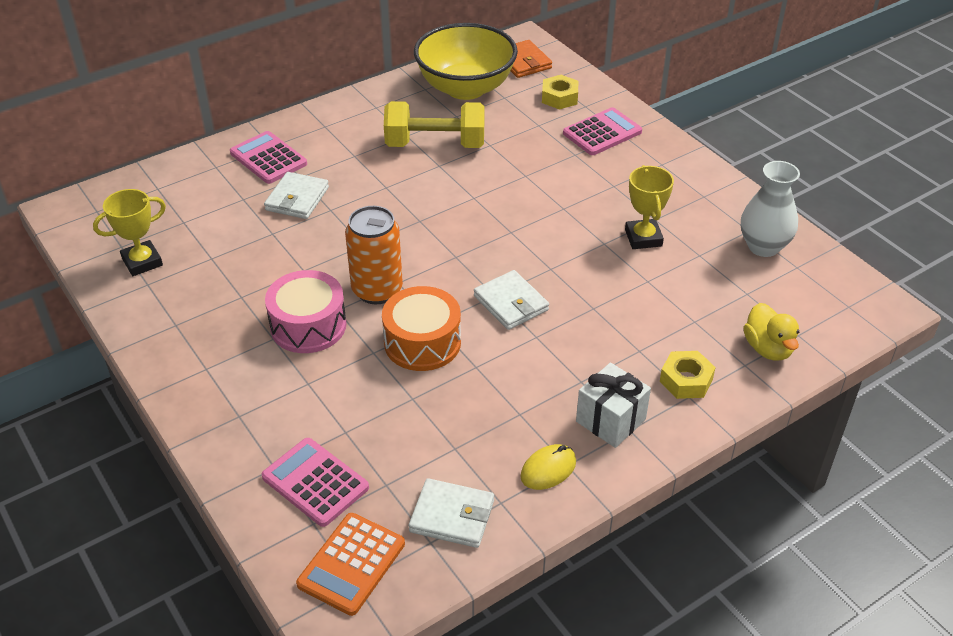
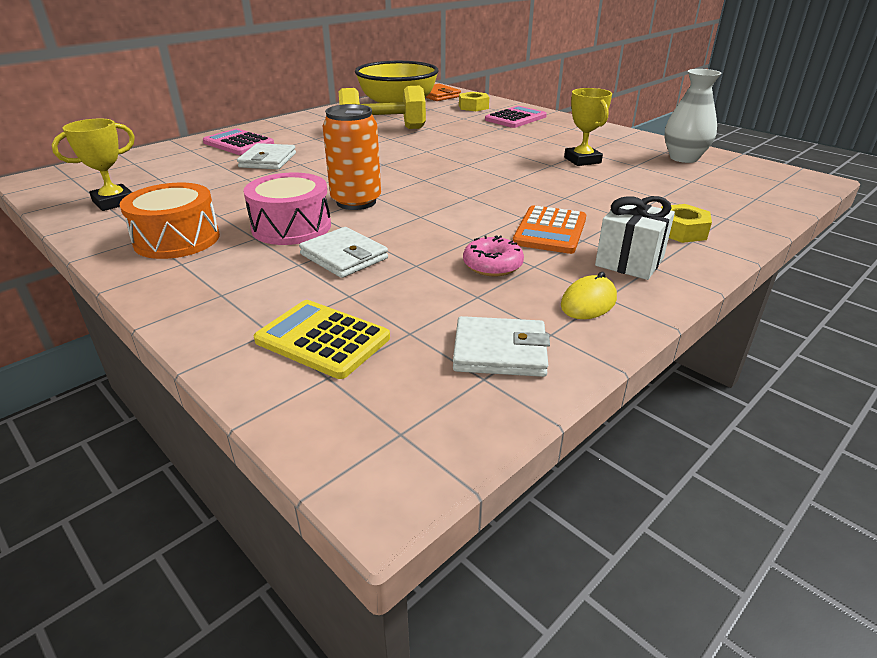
camera: 10 degrees left, 10 degrees down
pink calculator [262,438,369,527] -> yellow calculator [254,300,390,379]
orange calculator [296,513,405,616] -> orange calculator moved to [513,205,586,254]
orange drum [382,286,461,371] -> orange drum moved to [120,183,220,259]
white wallet [474,270,549,330] -> white wallet moved to [299,227,388,278]
yellow duck [744,303,799,361] -> none
none -> pink donut [463,235,524,276]

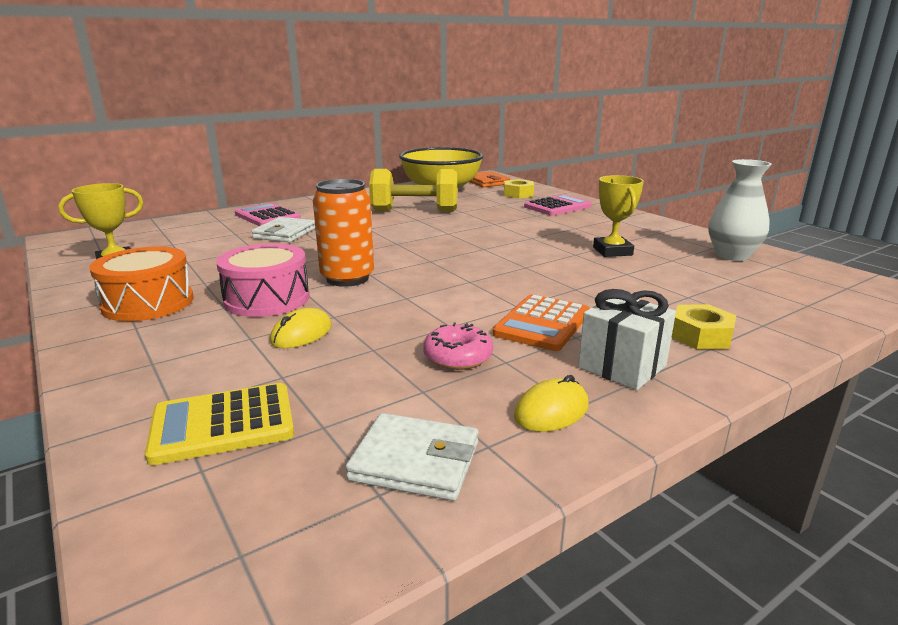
camera: 10 degrees right, 10 degrees down
yellow calculator [254,300,390,379] -> yellow calculator turned 60 degrees counterclockwise [145,383,294,465]
white wallet [299,227,388,278] -> yellow mouse [270,308,332,348]

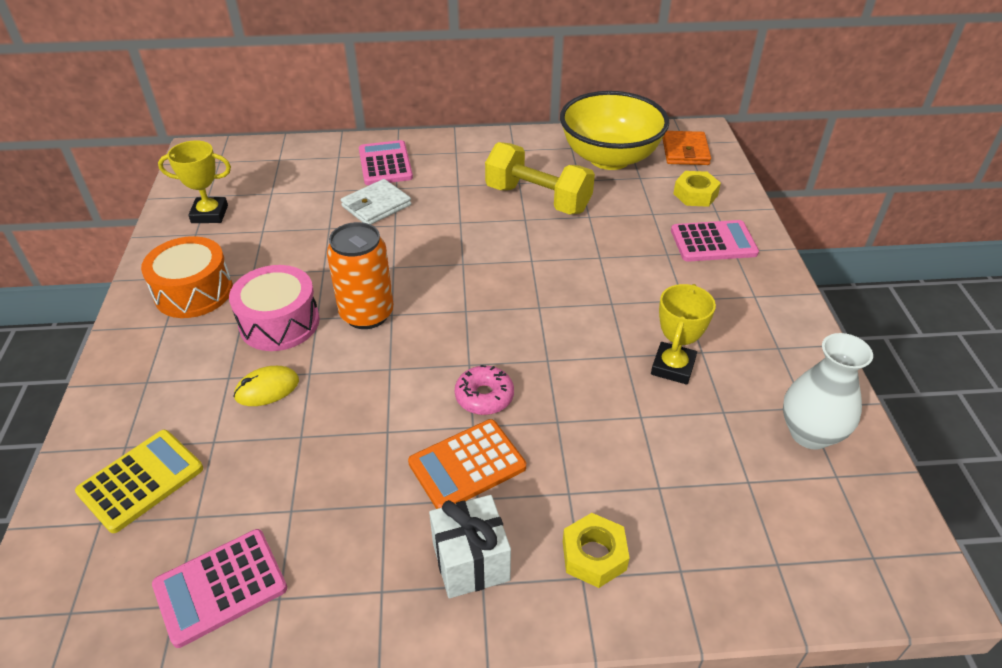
camera: 30 degrees right, 20 degrees up
yellow calculator [145,383,294,465] -> yellow calculator turned 120 degrees clockwise [75,430,203,533]
white wallet [345,413,479,501] -> pink calculator [152,529,287,648]
pink donut [423,323,493,370] -> pink donut moved to [455,365,514,415]
yellow mouse [514,375,589,432] -> none

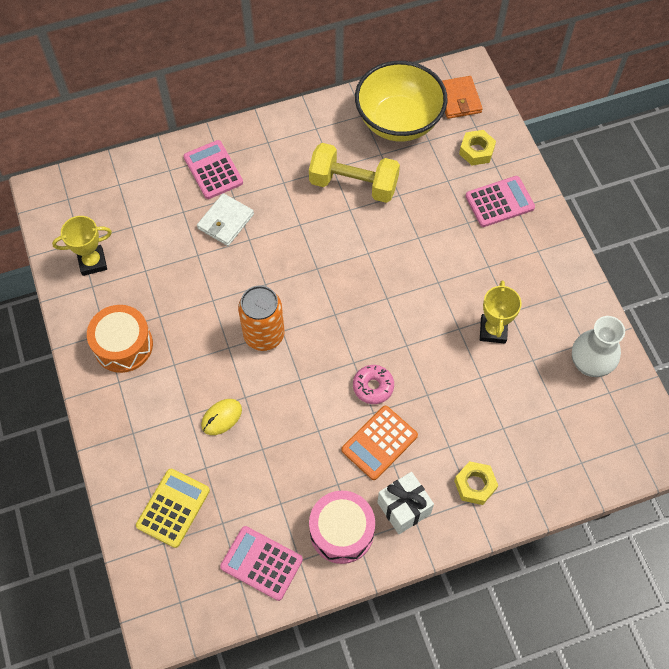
camera: 15 degrees left, 20 degrees up
pink calculator [152,529,287,648] -> pink calculator turned 75 degrees clockwise [220,526,303,601]
pink drum [229,265,320,351] -> pink drum moved to [309,491,375,564]

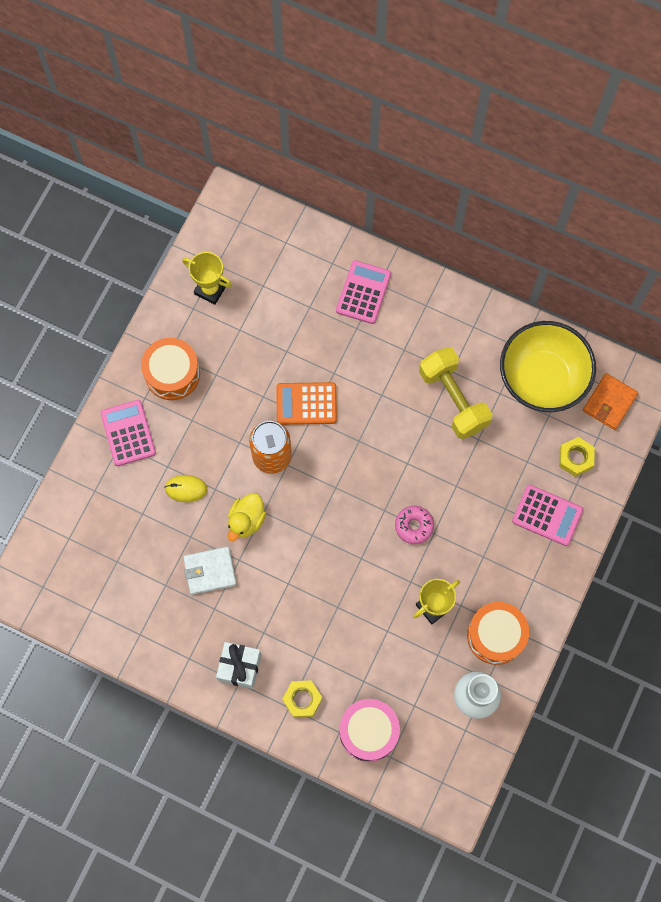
camera: 45 degrees right, 10 degrees up
yellow calculator [136,469,210,548] -> none
white wallet [197,193,254,246] -> white wallet moved to [183,547,237,595]
pink calculator [220,526,303,601] -> pink calculator moved to [101,400,156,466]
pink drum [309,491,375,564] -> pink drum moved to [339,699,400,762]
orange calculator [341,406,418,480] -> orange calculator moved to [277,382,337,425]
pink donut [353,365,394,404] -> pink donut moved to [395,506,434,544]
none -> yellow duck [228,493,266,541]
none -> orange drum [467,602,529,665]

